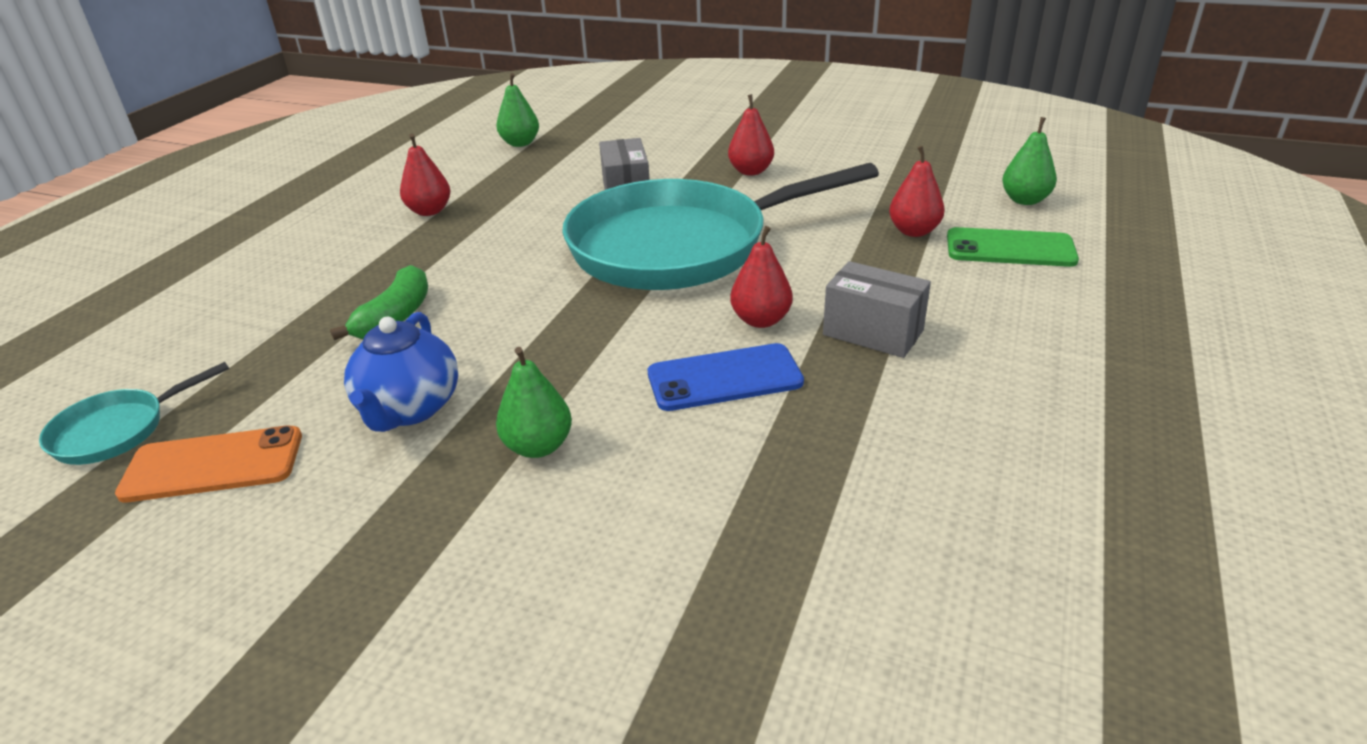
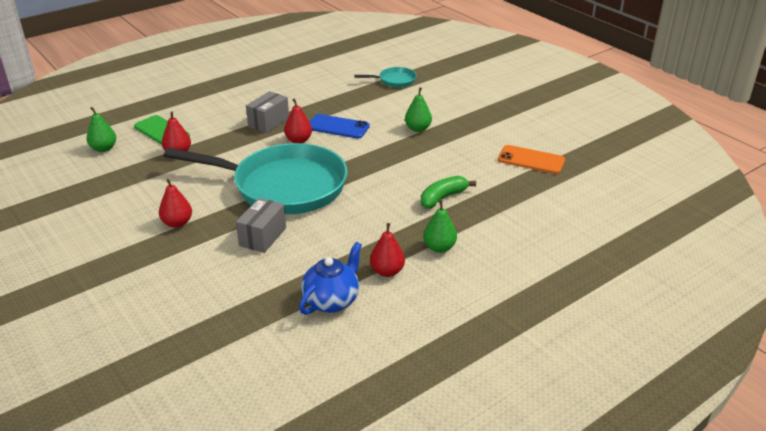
camera: 150 degrees left, 0 degrees up
turquoise pan [39,362,229,465] -> turquoise pan moved to [354,67,417,87]
blue teapot [344,312,458,432] -> blue teapot moved to [299,242,362,315]
green pear [497,73,539,147] -> green pear moved to [423,200,457,253]
grey box [823,261,931,358] -> grey box turned 60 degrees clockwise [246,91,289,133]

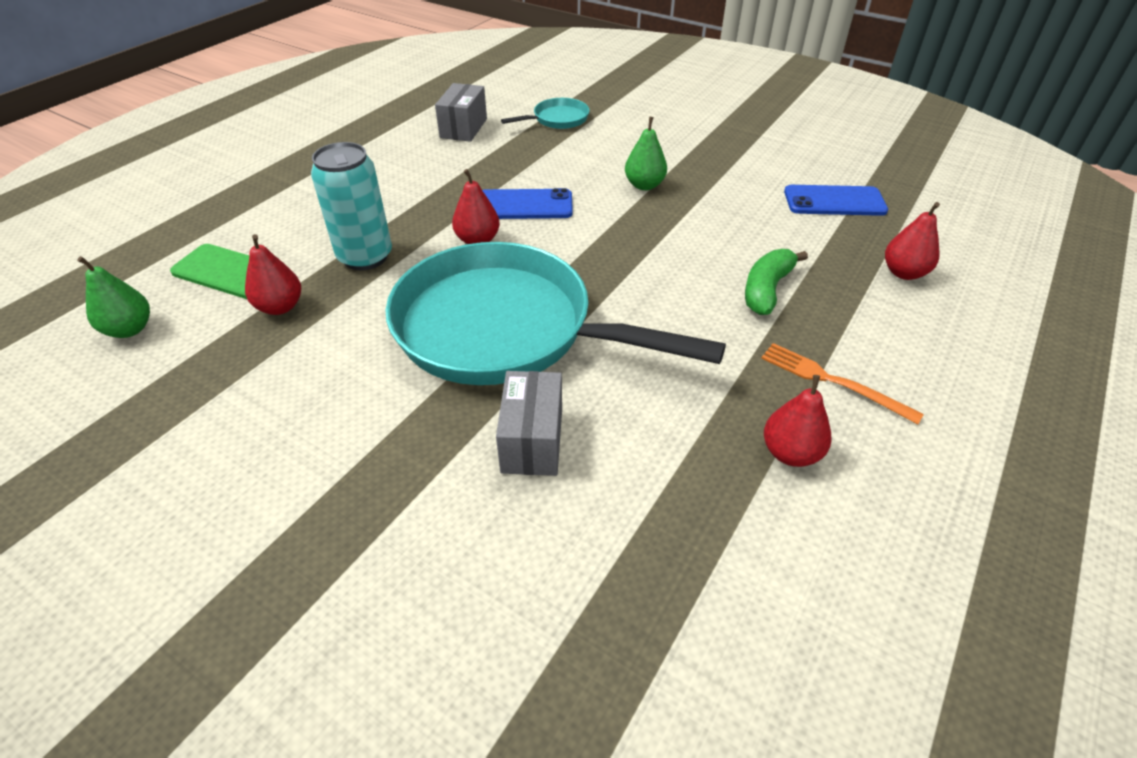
camera: 20 degrees left, 10 degrees up
red pear [159,179,192,228] -> red pear moved to [885,202,940,280]
turquoise pan [164,143,348,214] -> turquoise pan turned 150 degrees counterclockwise [385,242,726,385]
grey box [246,91,289,133] -> grey box moved to [435,83,487,142]
blue teapot [299,242,362,315] -> none
green pear [423,200,457,253] -> orange fork [761,343,924,424]
orange phone [498,145,565,174] -> blue phone [784,185,888,216]
none -> turquoise can [311,142,392,270]

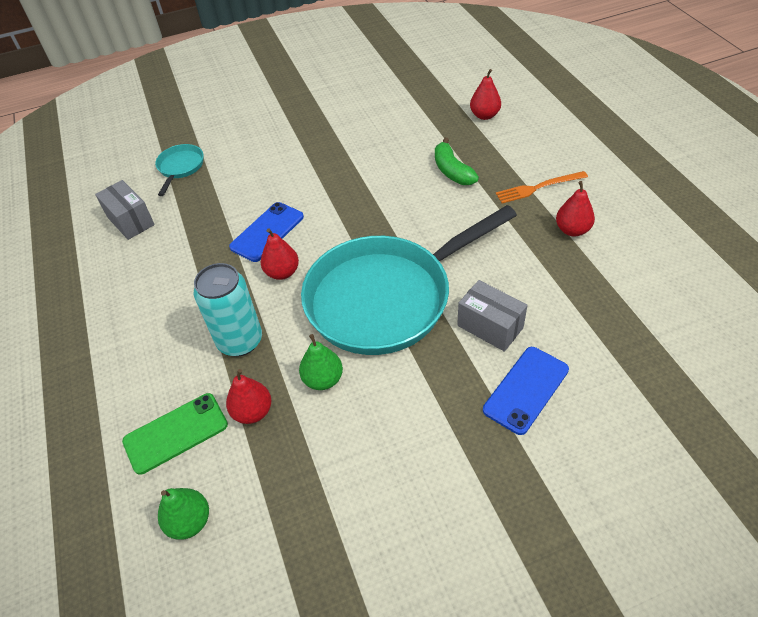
camera: 50 degrees left, 5 degrees up
green pear [625,116,667,190] -> green pear moved to [299,334,343,390]
blue phone [784,185,888,216] -> blue phone moved to [483,347,569,435]

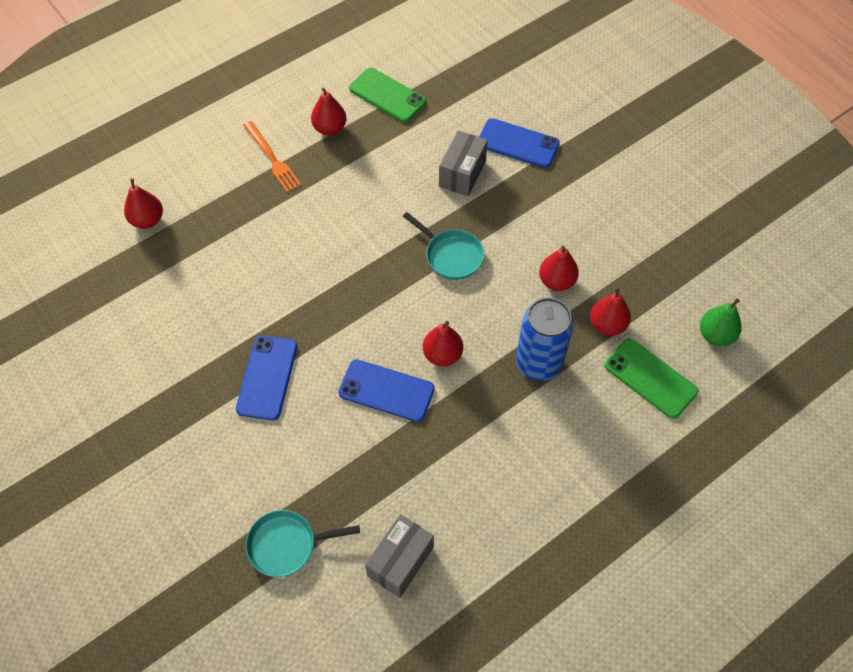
camera: 110 degrees left, 10 degrees up
turquoise can [194,263,262,357] -> blue can [516,297,574,381]
green pear [299,334,343,390] -> red pear [539,246,579,291]
turquoise pan [301,205,517,355] -> turquoise pan [403,212,484,280], size x0.41
green banana [435,138,479,185] -> none
none -> blue phone [236,335,298,420]
none -> green phone [349,68,426,123]

